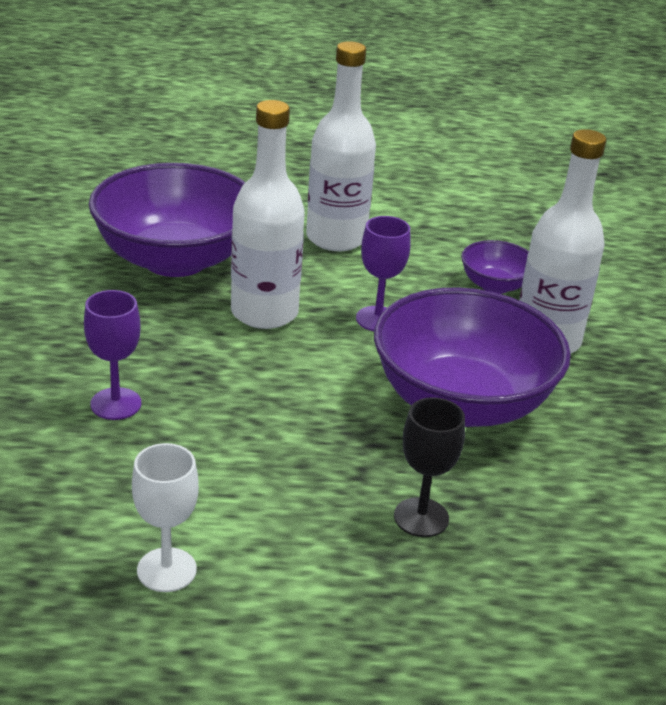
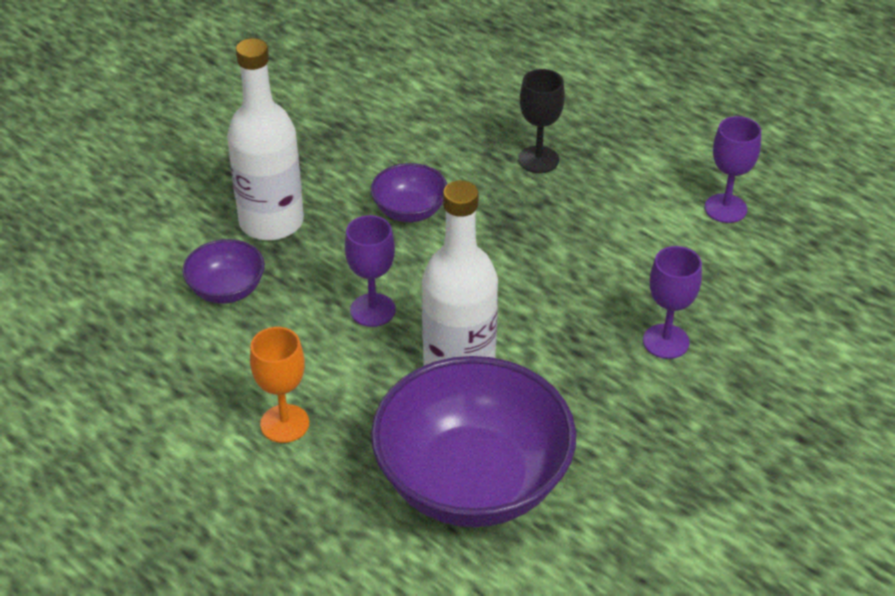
camera: 135 degrees left, 10 degrees up
white goblet [132,443,199,592] -> purple goblet [705,116,761,223]
white bottle [306,41,376,251] -> orange goblet [250,327,309,443]
purple bowl [374,287,571,427] -> purple bowl [371,163,447,222], size x0.46

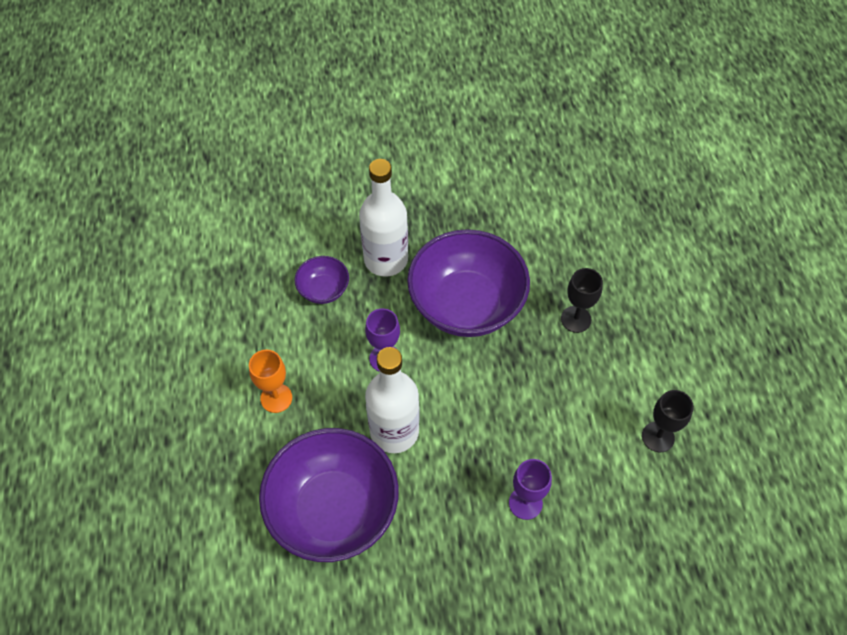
camera: 40 degrees right, 15 degrees up
purple bowl [371,163,447,222] -> purple bowl [407,229,530,337], size x2.17
purple goblet [705,116,761,223] -> black goblet [642,390,694,452]

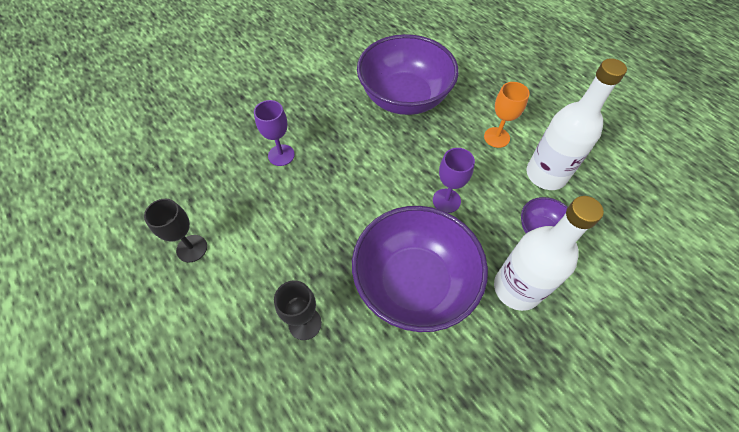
camera: 150 degrees right, 0 degrees up
white bottle [365,347,419,453] -> white bottle moved to [527,58,627,190]

